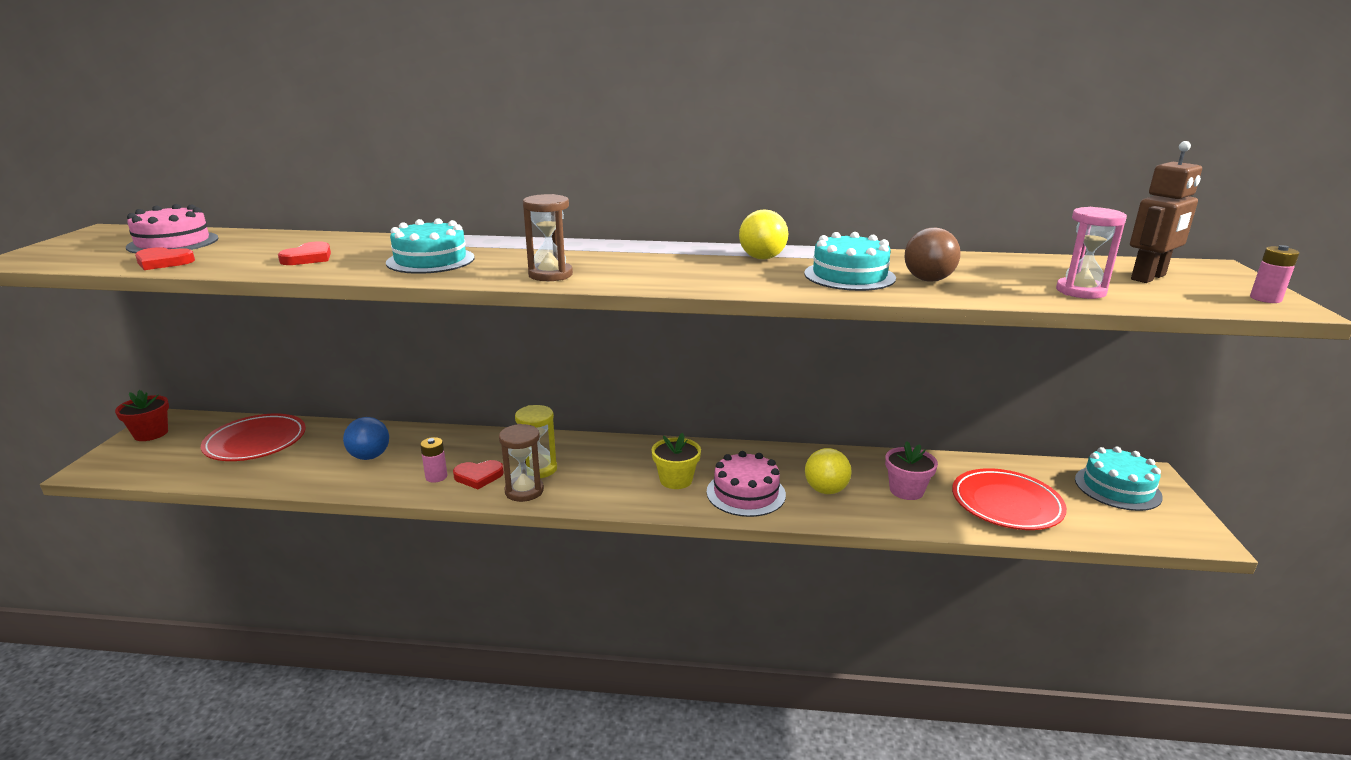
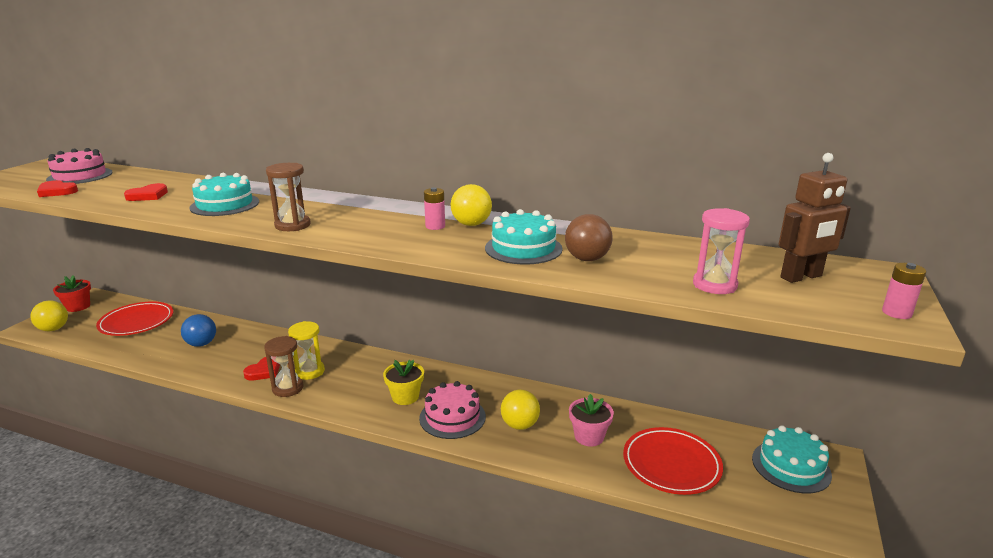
camera: 15 degrees right, 0 degrees up
pink battery [420,437,447,483] -> pink battery moved to [424,187,445,230]
red heart [453,460,504,489] -> red heart turned 60 degrees counterclockwise [243,357,280,380]
none -> yellow ball [30,300,68,331]

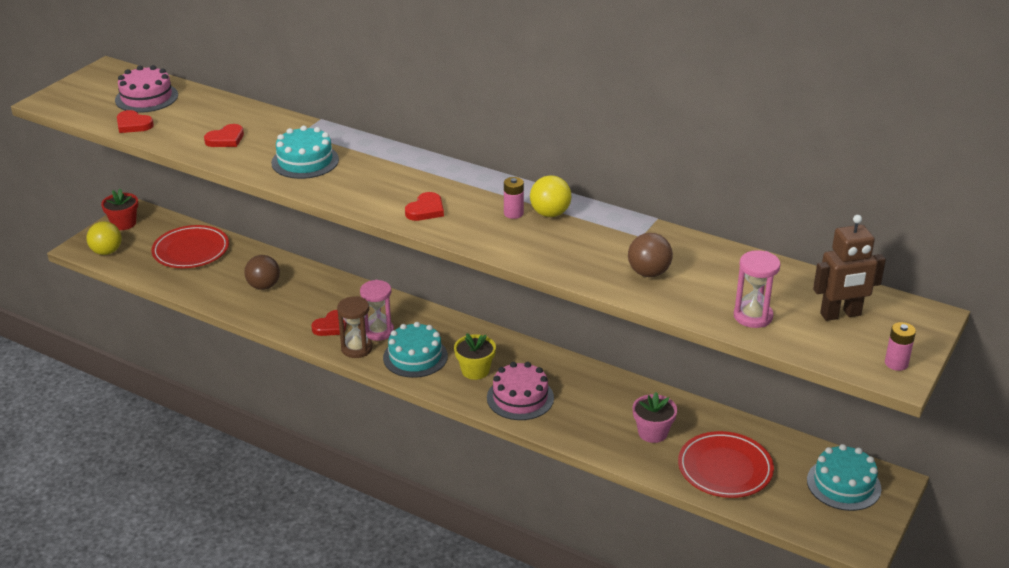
camera: 10 degrees right, 10 degrees up
blue ball [181,314,216,347] -> brown ball [244,255,280,290]
brown hourglass [266,163,311,231] -> none
yellow hourglass [288,321,325,380] -> pink hourglass [360,280,394,341]
turquoise cake [485,209,563,264] -> turquoise cake moved to [383,322,448,378]
yellow ball [501,390,540,430] -> none
none -> red heart [405,192,444,221]

